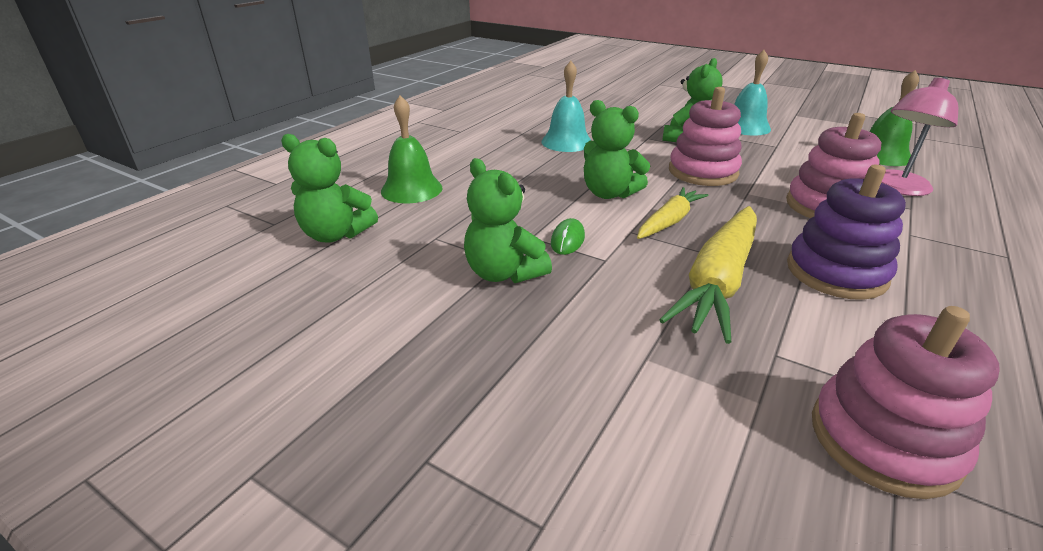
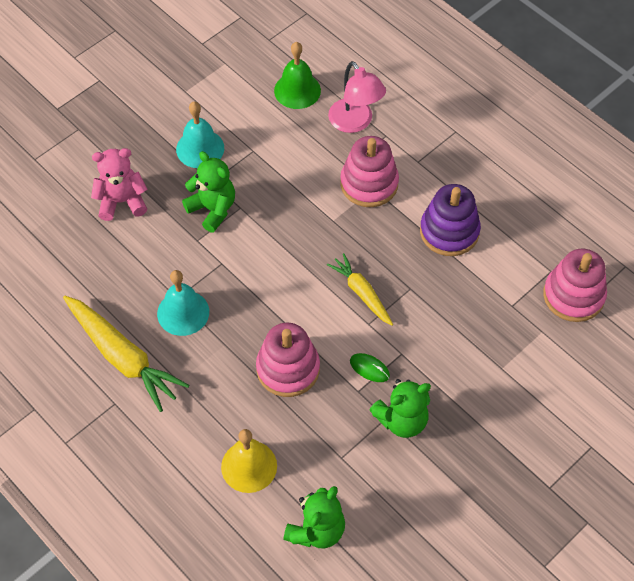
camera: 75 degrees left, 25 degrees up
green bell [381,95,442,203] -> yellow bell [221,429,277,493]
green teddy bear [584,100,650,199] -> none
yellow carrot [660,206,757,344] -> yellow carrot moved to [63,296,189,412]
pink stacking toy [669,87,742,186] -> pink stacking toy moved to [256,323,320,397]
none -> pink teddy bear [91,148,147,221]

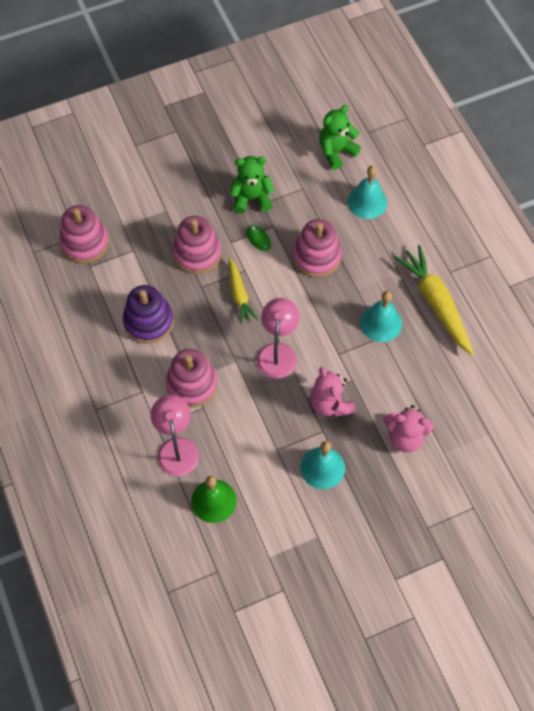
camera: 160 degrees left, 5 degrees up
green teddy bear [182,151,235,233] -> pink teddy bear [310,367,355,417]
yellow bell [221,429,277,493] -> turquoise bell [347,166,387,219]
none -> pink stacking toy [172,216,221,274]
none -> pink lamp [257,298,300,378]

